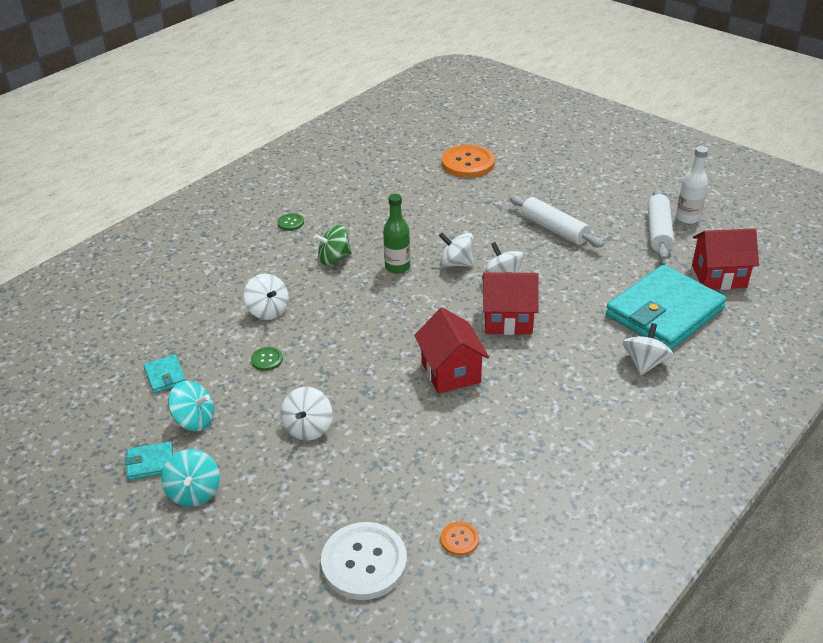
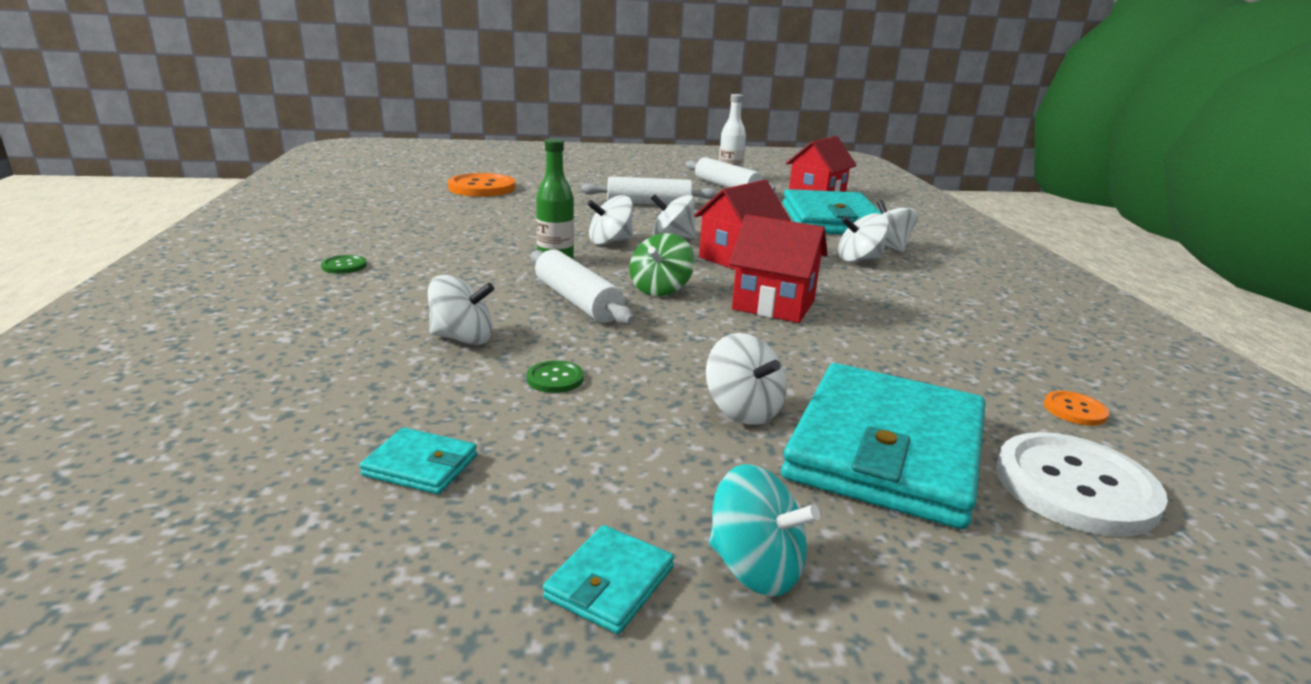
camera: 50 degrees left, 15 degrees down
turquoise spinning top [168,381,214,431] -> none
green spinning top [314,225,352,265] -> green spinning top moved to [630,233,695,296]
none -> white rolling pin [531,249,635,325]
none -> turquoise wallet [781,363,986,529]
none -> white spinning top [838,213,889,262]

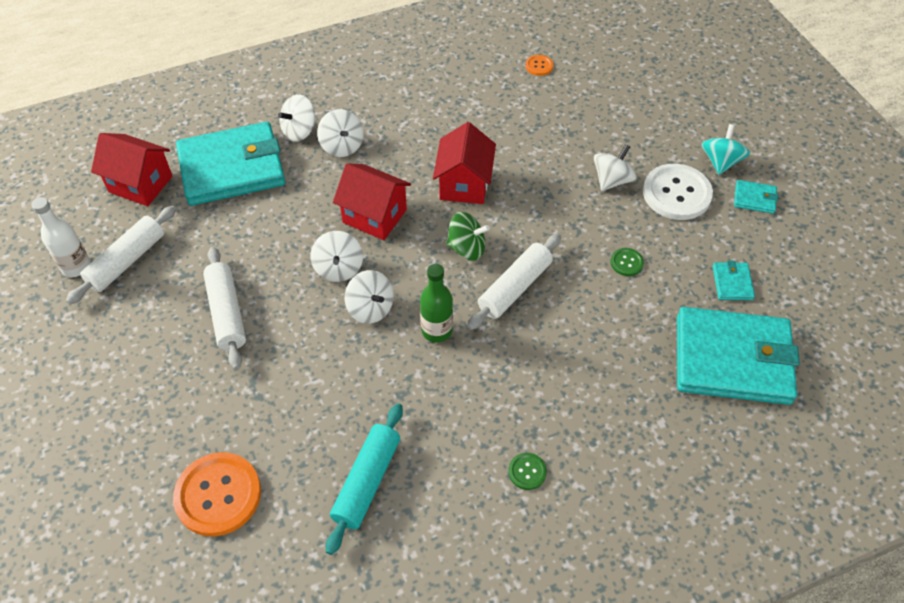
camera: 105 degrees left, 30 degrees up
white spinning top [428,275,494,345] -> none
turquoise wallet [781,363,986,529] -> turquoise wallet moved to [677,307,800,405]
white button [996,432,1168,537] -> white button moved to [643,164,713,220]
none -> turquoise rolling pin [326,403,403,555]

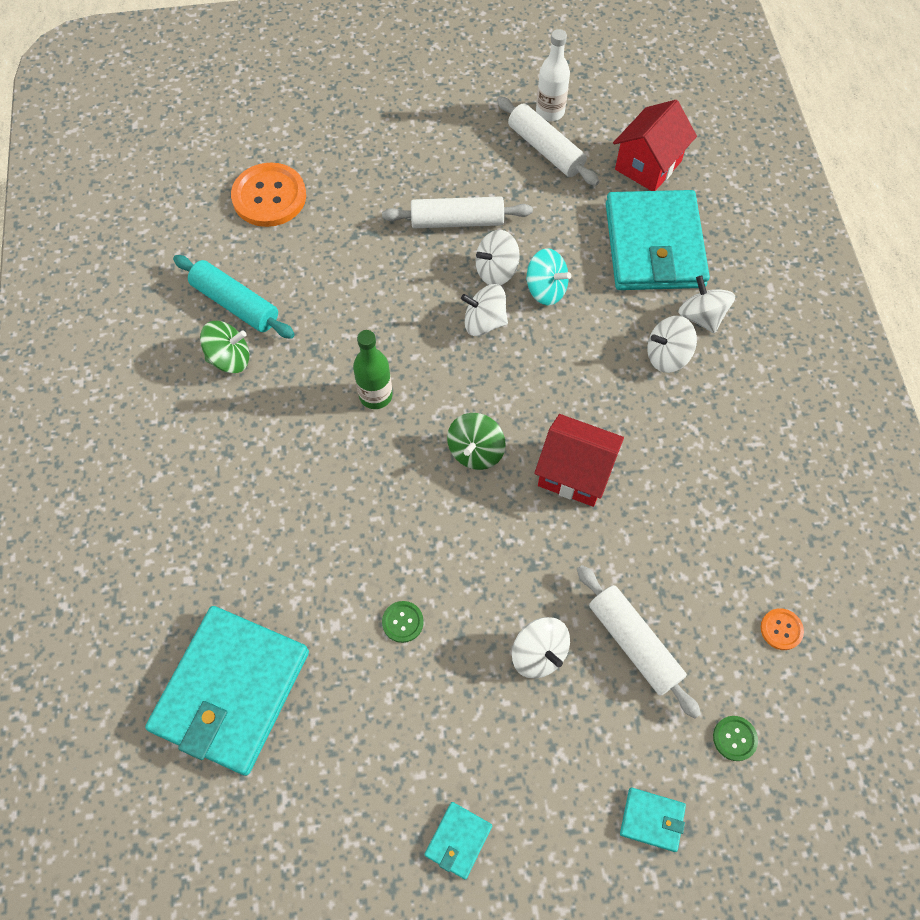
camera: 105 degrees right, 10 degrees up
red house [333,163,411,240] -> none
white spinning top [345,270,394,324] -> white spinning top moved to [475,230,520,285]
white rolling pin [467,234,561,330] -> white rolling pin moved to [577,565,701,719]
green button [508,453,547,490] -> green button moved to [713,716,758,761]
white button [643,164,713,220] -> none
turquoise spinning top [702,124,750,175] -> turquoise spinning top moved to [526,248,571,305]
turquoise wallet [712,261,755,300] -> turquoise wallet moved to [620,788,686,852]
none -> green spinning top [200,321,249,373]

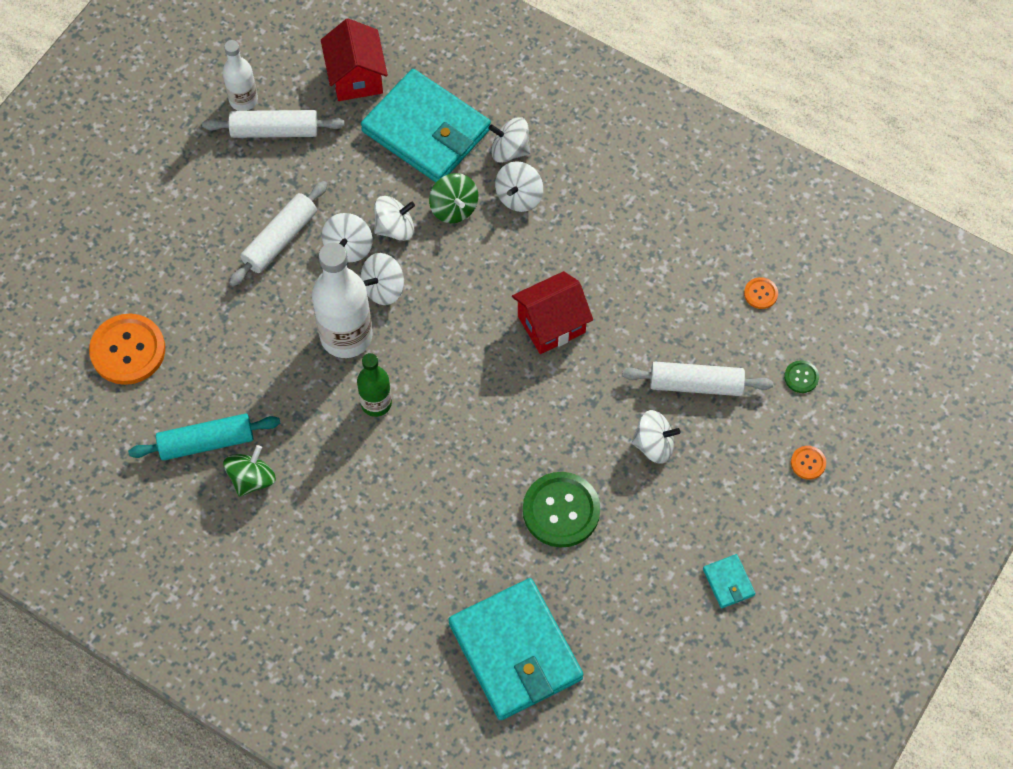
camera: 50 degrees left, 0 degrees up
green button [382,601,424,643] -> green button [523,472,600,548], size x2.19
green spinning top [447,413,506,470] -> green spinning top moved to [429,173,478,223]
turquoise spinning top [526,248,571,305] -> white spinning top [374,196,415,241]
turquoise wallet [620,788,686,852] -> orange button [791,446,826,480]
none -> white bottle [312,243,373,358]

